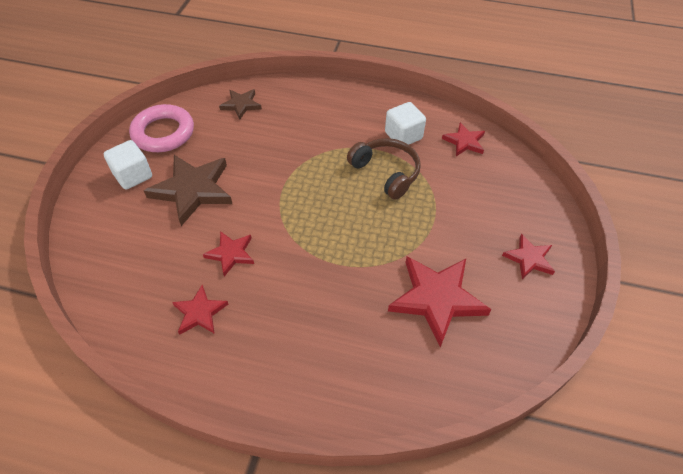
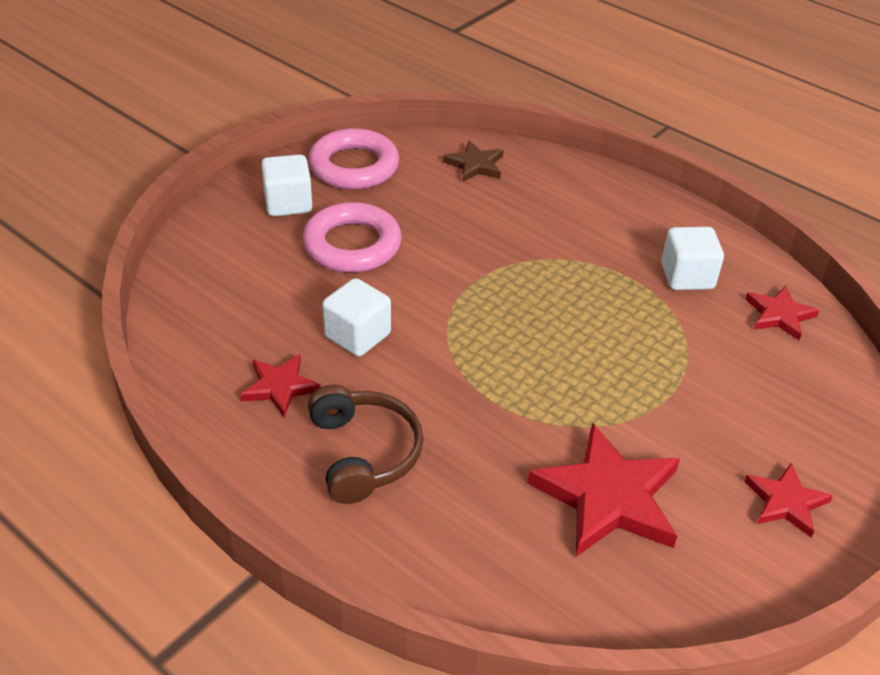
camera: 25 degrees right, 10 degrees down
brown star [144,155,232,226] -> pink ring [303,202,402,273]
red star [203,231,254,277] -> white cube [322,278,391,356]
brown headphones [347,138,421,200] -> brown headphones moved to [308,384,423,504]

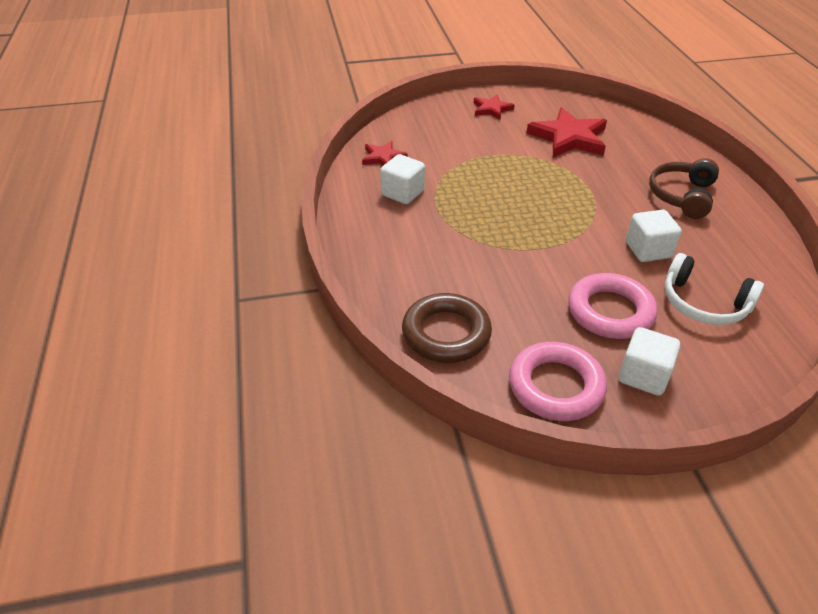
camera: 140 degrees left, 0 degrees up
red star [241,354,321,417] -> none
brown star [443,140,503,182] -> brown ring [402,293,492,363]
none -> white headphones [665,253,764,325]

